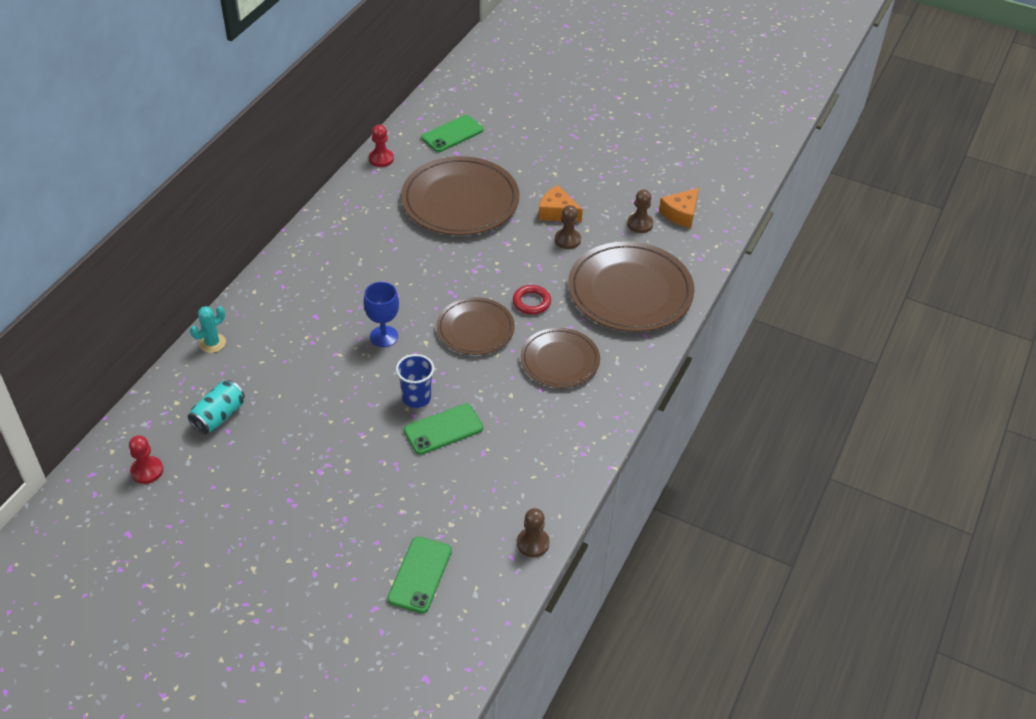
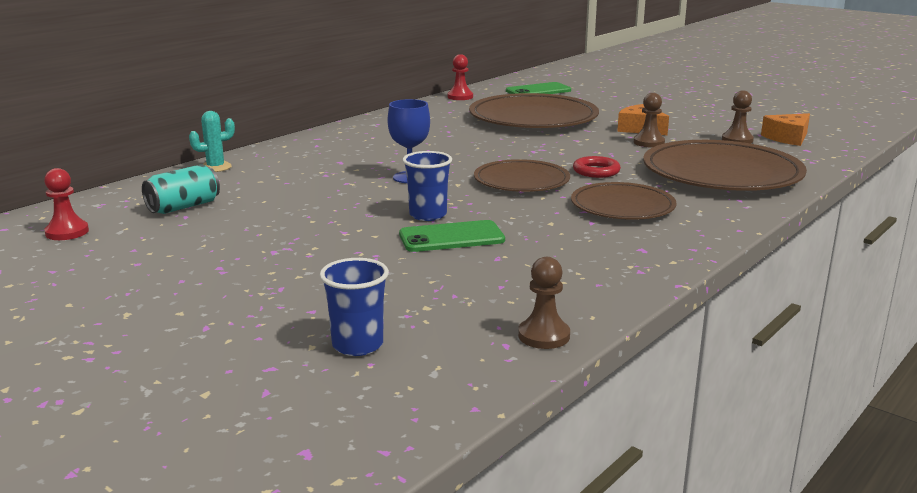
camera: 15 degrees right, 25 degrees down
green phone [388,537,452,613] -> blue cup [320,258,389,356]

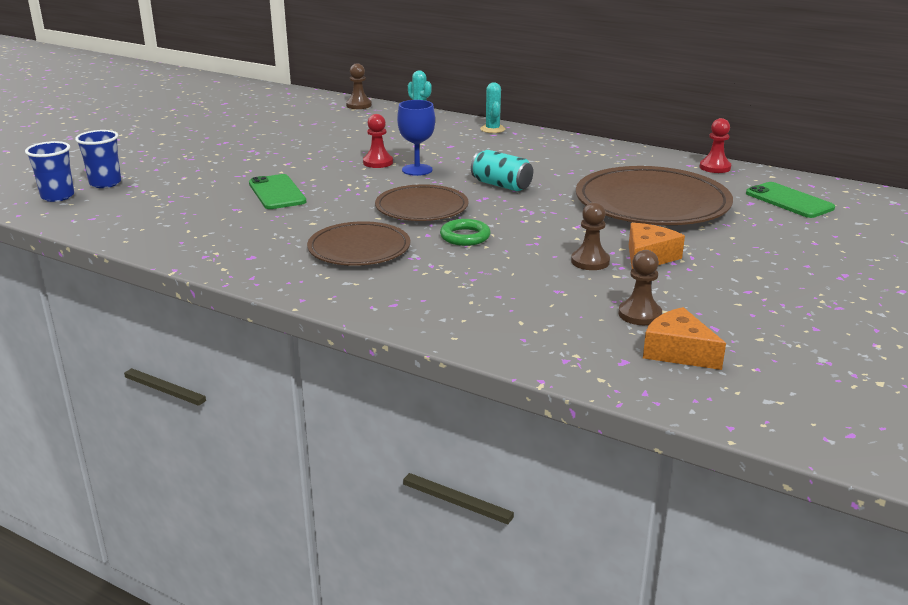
camera: 80 degrees right, 5 degrees up
red pawn [44,168,89,240] -> red pawn moved to [363,114,393,168]
turquoise can [142,164,220,214] -> turquoise can moved to [471,150,533,191]
blue cup [402,151,452,221] -> blue cup moved to [25,141,74,202]
brown pawn [518,257,570,349] -> brown pawn moved to [346,63,372,109]
red ring [573,156,621,178] -> green ring [440,219,491,246]
brown plate [643,140,807,191] -> none
none -> turquoise cactus [480,82,505,133]

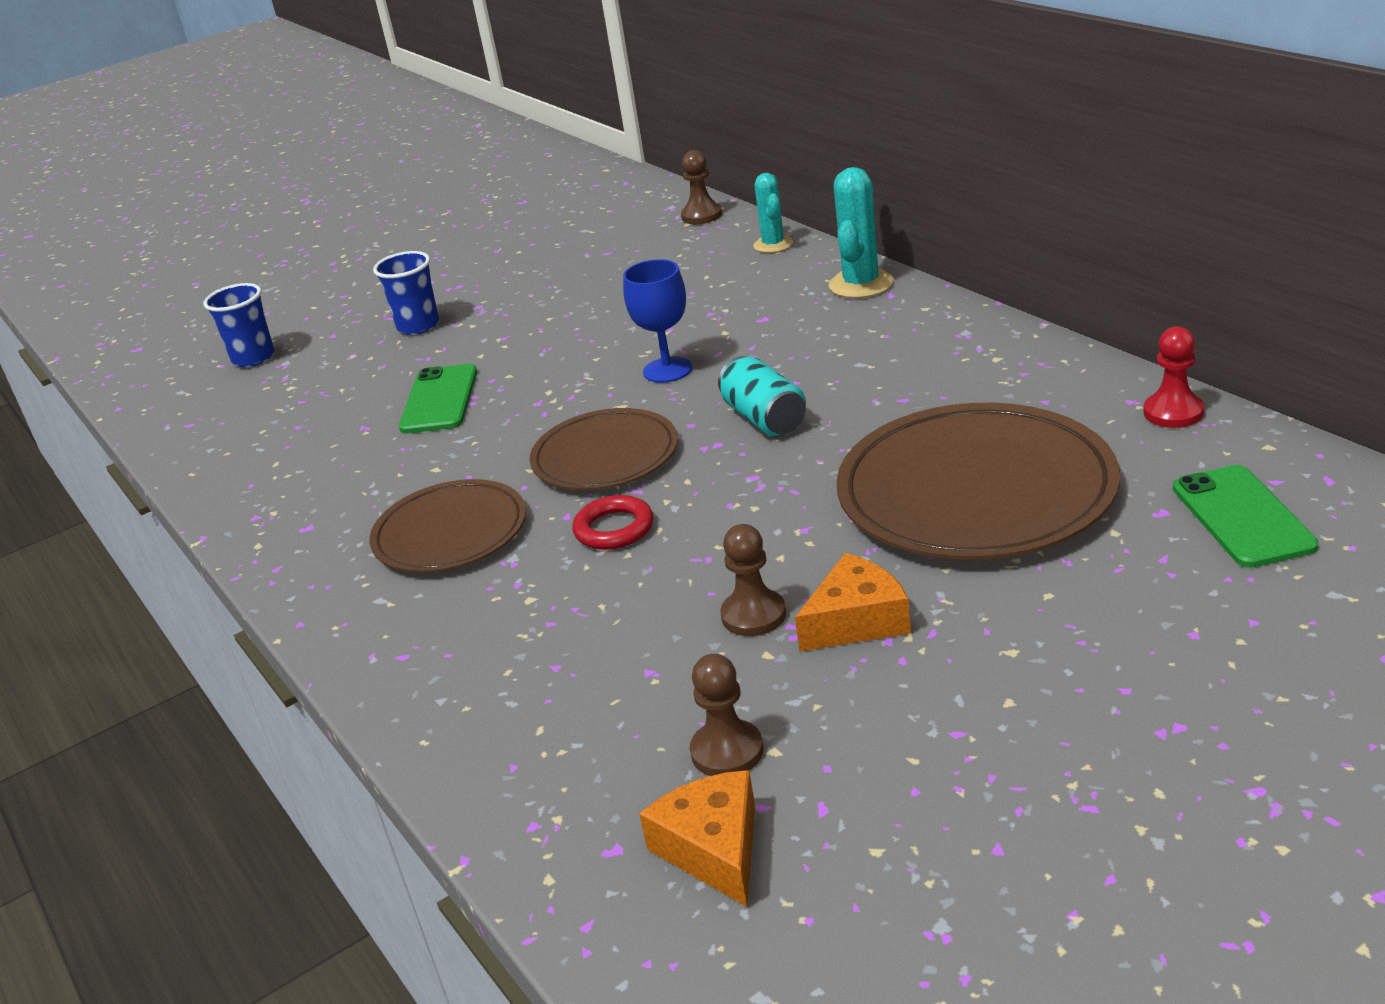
camera: 30 degrees right, 5 degrees up
blue cup [25,141,74,202] -> blue cup moved to [373,251,439,335]
red pawn [363,114,393,168] -> none
green ring [440,219,491,246] -> red ring [573,495,653,550]
turquoise cactus [480,82,505,133] -> turquoise cactus [829,167,894,298], size x1.51

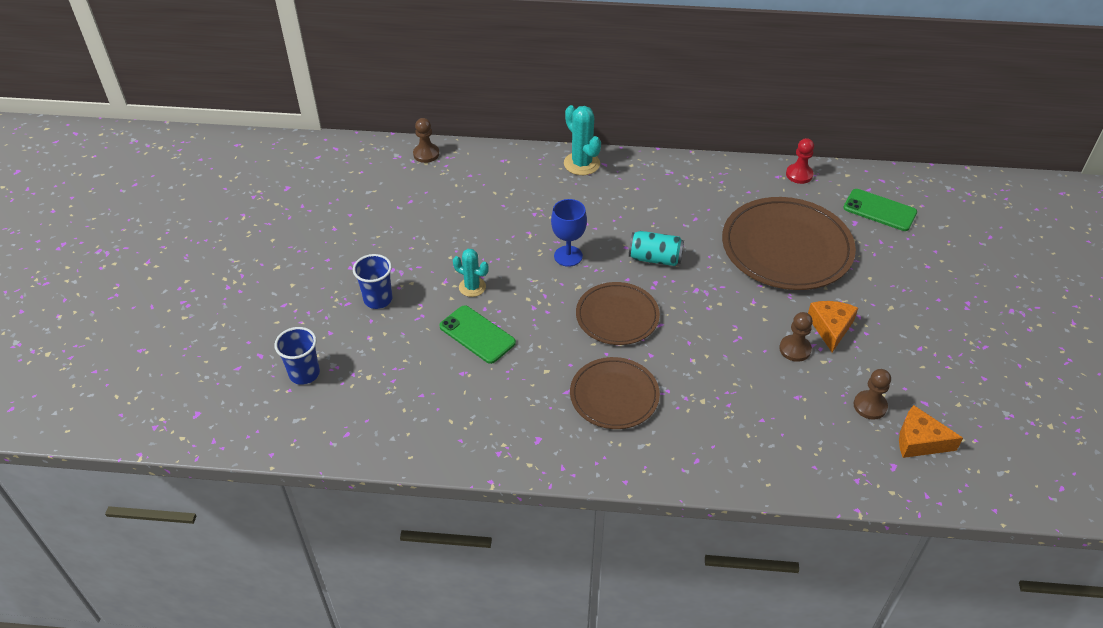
camera: 55 degrees left, 15 degrees up
red ring [573,495,653,550] -> none
turquoise cactus [753,173,793,253] -> turquoise cactus moved to [453,249,489,297]

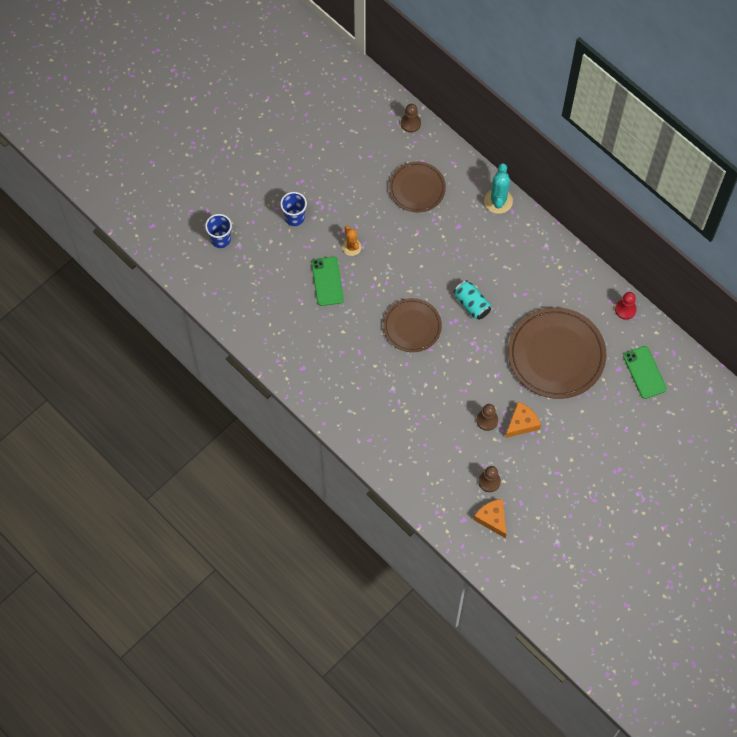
camera: 40 degrees right, 20 degrees up
turquoise cactus [453,249,489,297] -> orange cactus [342,226,361,256]
blue goblet [551,199,587,267] -> none
brown plate [570,357,660,429] -> brown plate moved to [389,162,446,212]

